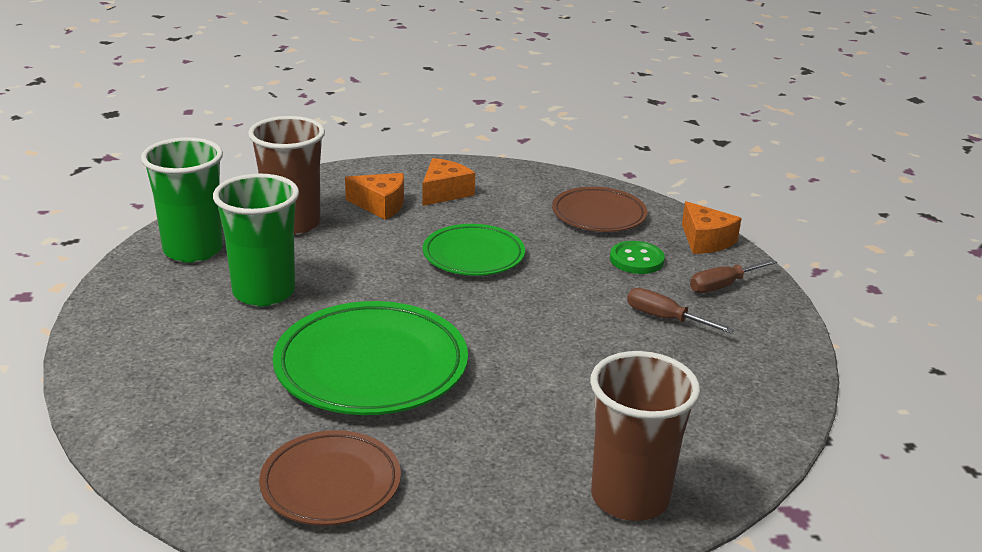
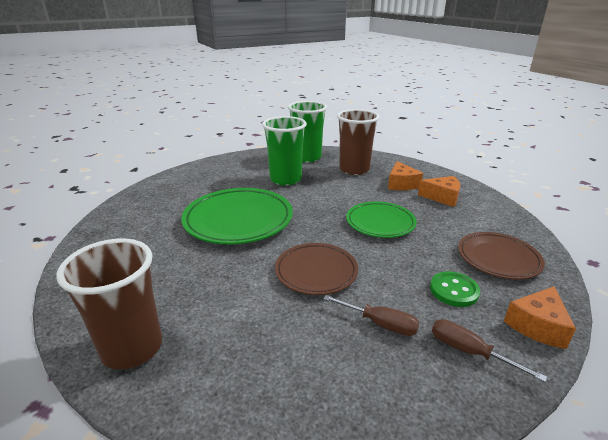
camera: 70 degrees right, 0 degrees up
brown plate [259,430,401,526] -> brown plate moved to [275,243,358,295]
brown screwdriver [627,288,734,334] -> brown screwdriver turned 105 degrees clockwise [323,295,419,336]

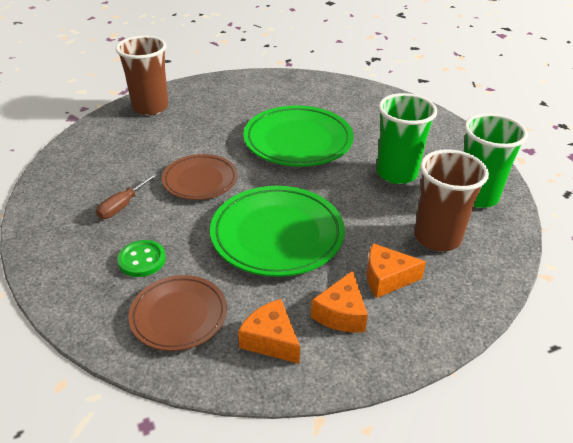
camera: 95 degrees right, 10 degrees up
green plate [346,202,417,238] -> green plate [210,186,345,277], size x1.60
brown screwdriver [432,319,547,382] -> none
orange cheese [504,286,576,349] -> orange cheese moved to [238,299,300,364]

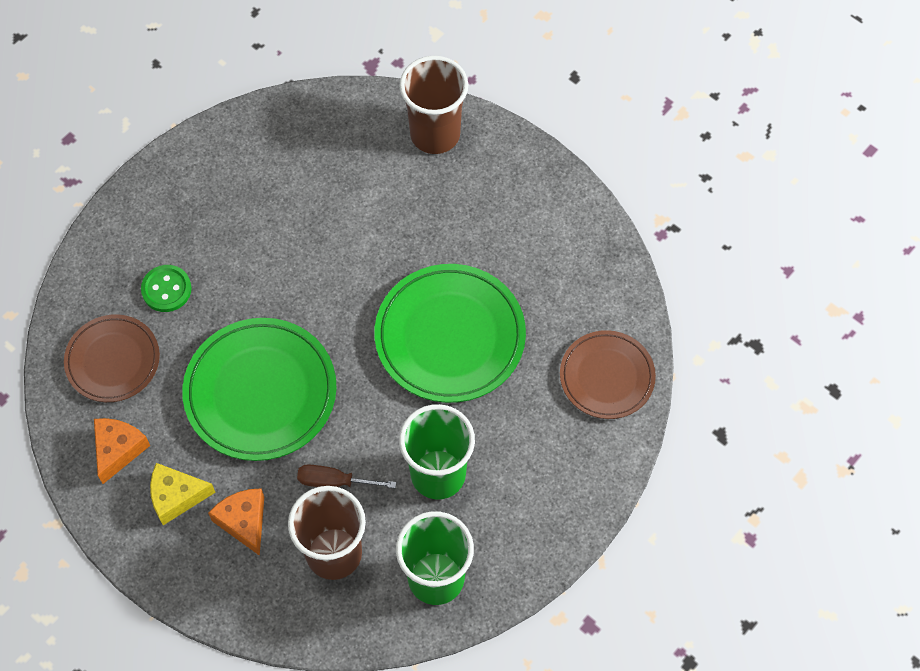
camera: 65 degrees right, 25 degrees up
brown screwdriver [96,173,157,219] -> brown screwdriver moved to [297,465,396,488]
brown plate [162,154,238,200] -> brown plate moved to [560,330,656,419]
orange cheese [311,271,368,333] -> yellow cheese [150,463,216,525]

